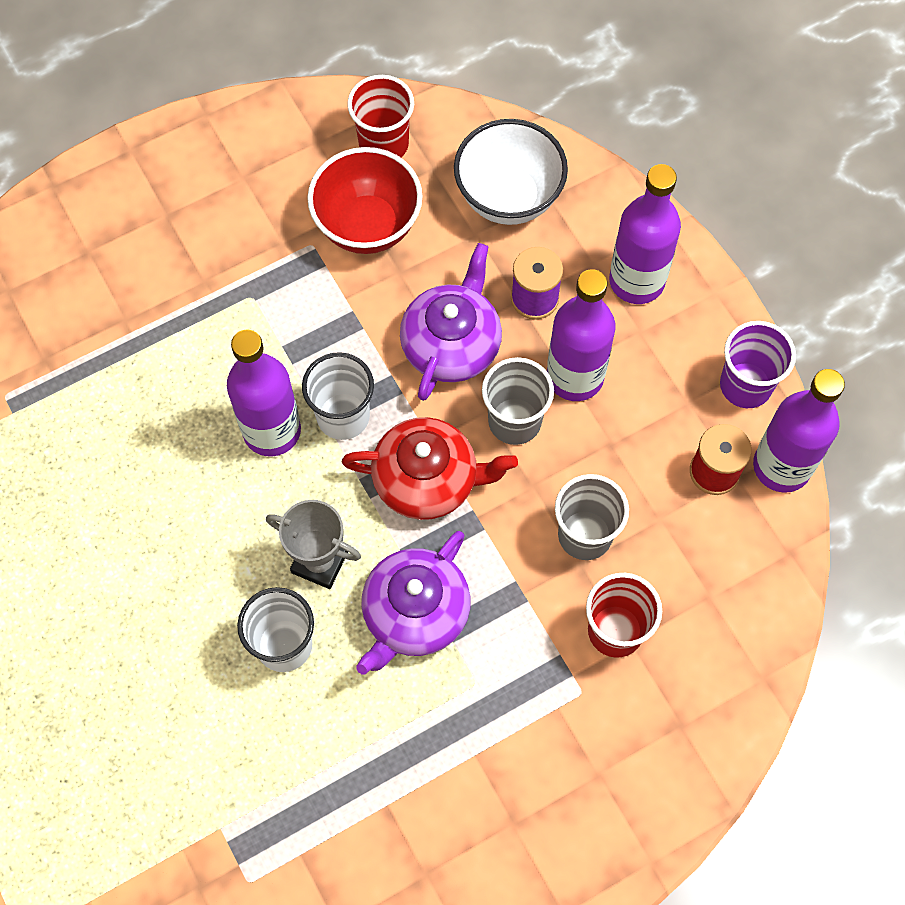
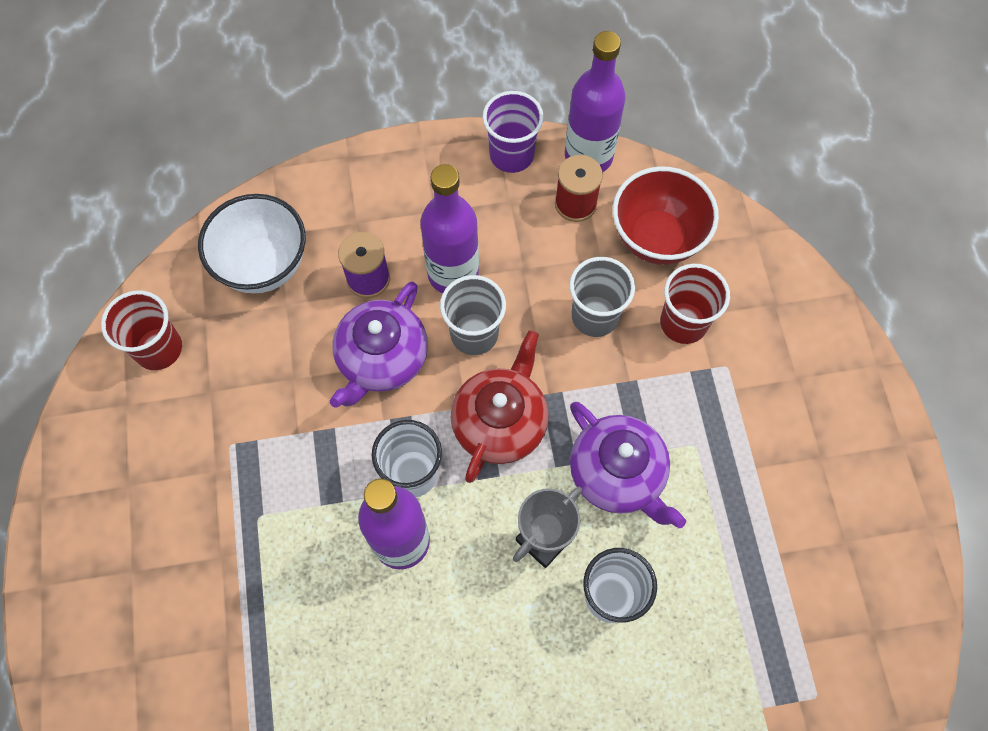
camera: 70 degrees left, 0 degrees up
red bowl [307,147,423,254] -> red bowl moved to [613,166,719,265]
purple teapot [400,243,502,401] -> purple teapot turned 105 degrees counterclockwise [330,282,428,408]
purple bottle [609,164,681,304] -> none

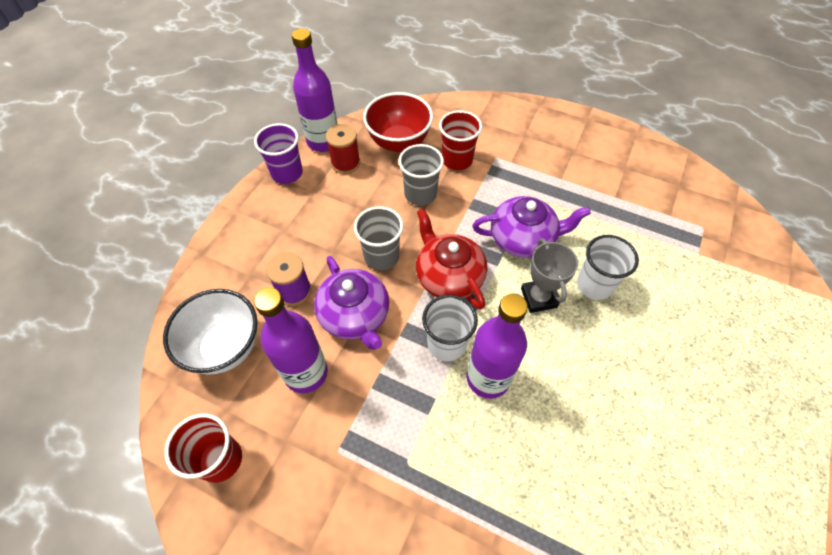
camera: 55 degrees left, 10 degrees down
purple bottle [420,164,479,293] -> purple bottle moved to [254,287,328,393]

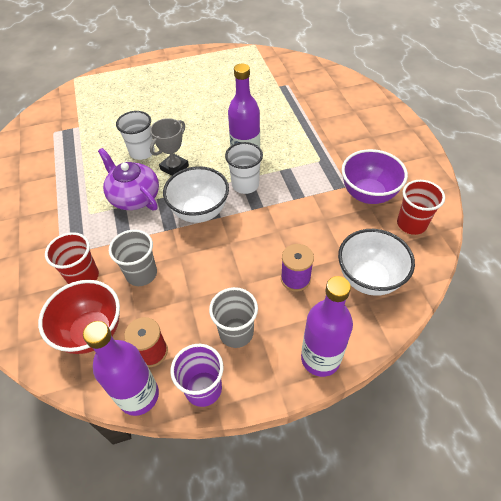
camera: 130 degrees left, 5 degrees down
purple bottle [254,287,328,393] -> purple bottle moved to [301,276,353,377]
purple teapot [314,256,389,350] -> none
grey cup [354,206,403,270] -> grey cup moved to [209,287,258,348]
red teapot [416,208,487,310] -> white bowl [163,166,229,223]
none -> purple bowl [342,149,408,204]

